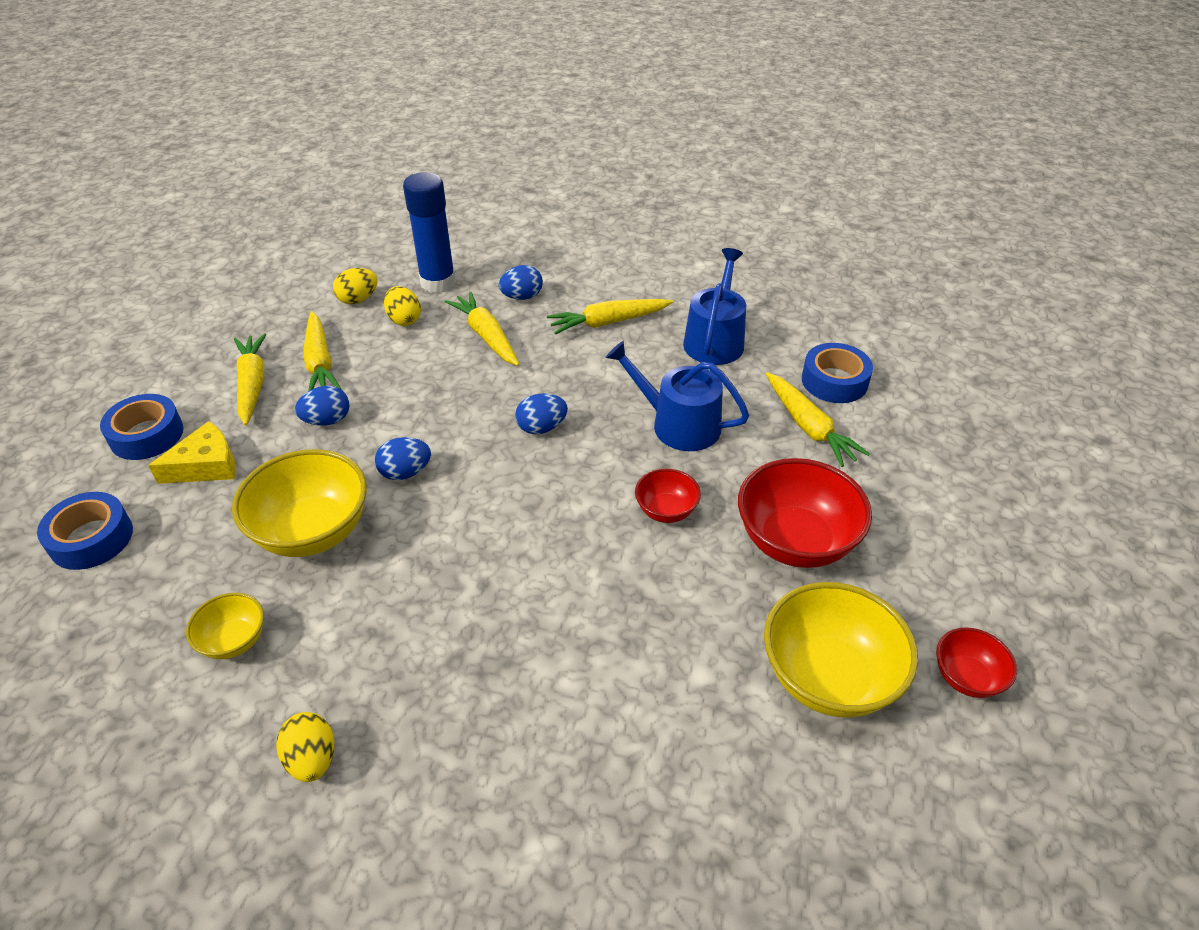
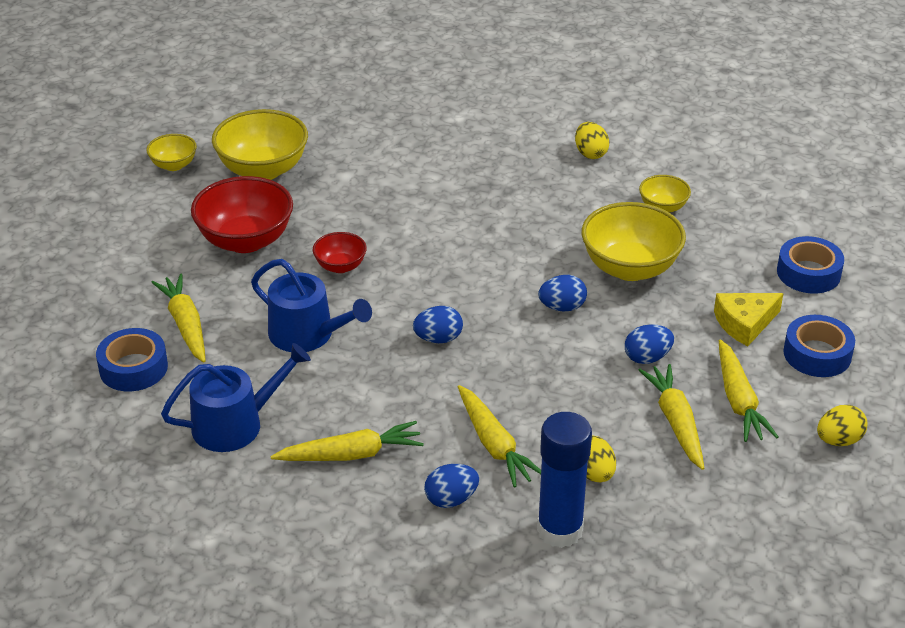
camera: 175 degrees left, 5 degrees down
yellow egg [333,268,378,304] -> yellow egg moved to [817,405,868,446]
blue watering can [683,248,746,365] -> blue watering can turned 135 degrees counterclockwise [161,343,311,452]
red bowl [936,627,1017,698] -> yellow bowl [146,134,197,171]

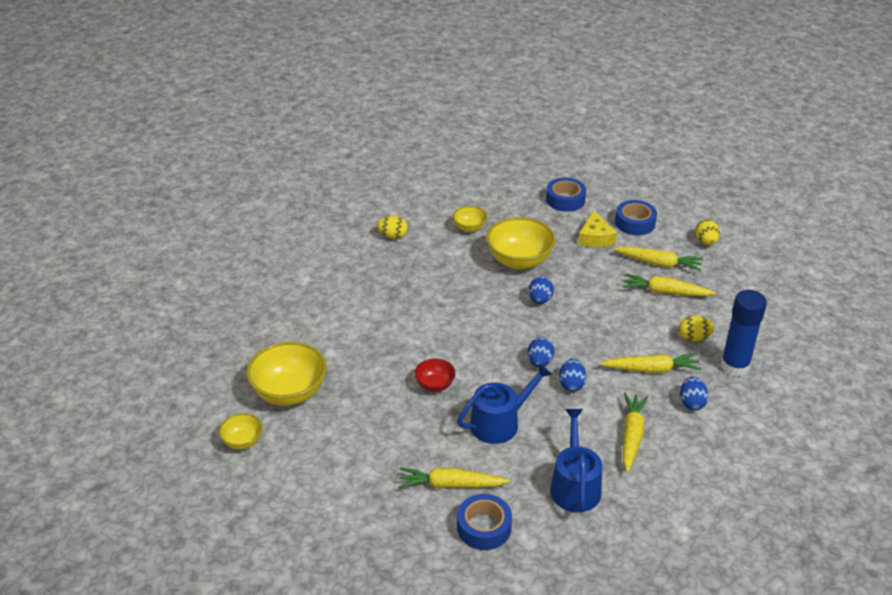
camera: 65 degrees left, 0 degrees up
red bowl [191,176,293,253] -> none
blue egg [625,324,674,364] -> blue egg moved to [559,359,586,392]

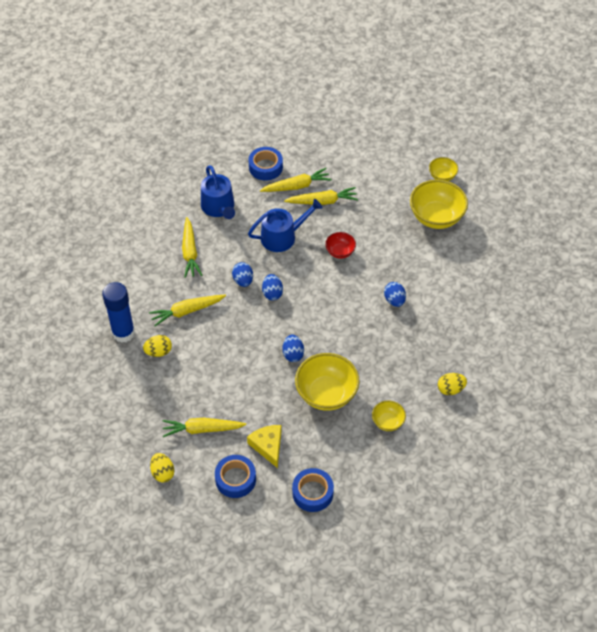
camera: 160 degrees right, 15 degrees up
blue watering can [457,363,552,444] -> blue watering can turned 150 degrees counterclockwise [248,199,323,252]
yellow carrot [623,274,716,296] -> yellow carrot moved to [284,187,358,205]
blue egg [680,377,708,411] -> blue egg moved to [384,282,406,307]

